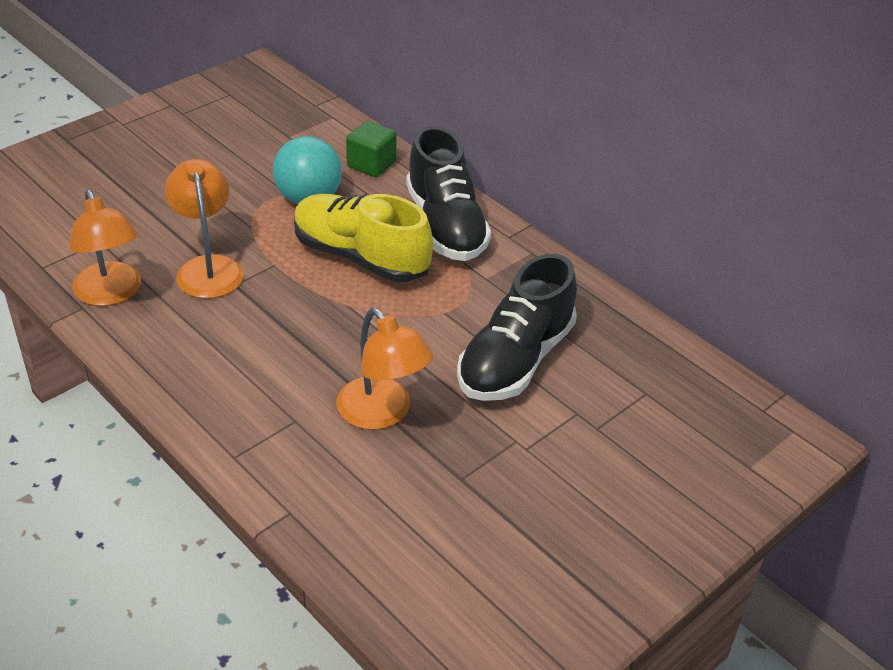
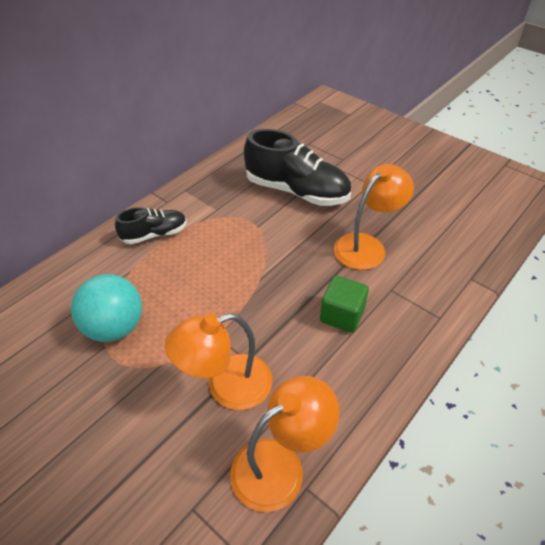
camera: 95 degrees left, 5 degrees up
yellow shoe [294,194,433,282] -> none
green cube [346,121,397,177] -> green cube moved to [320,276,369,333]
black shoe [406,126,491,261] -> black shoe [115,207,187,244], size x0.56

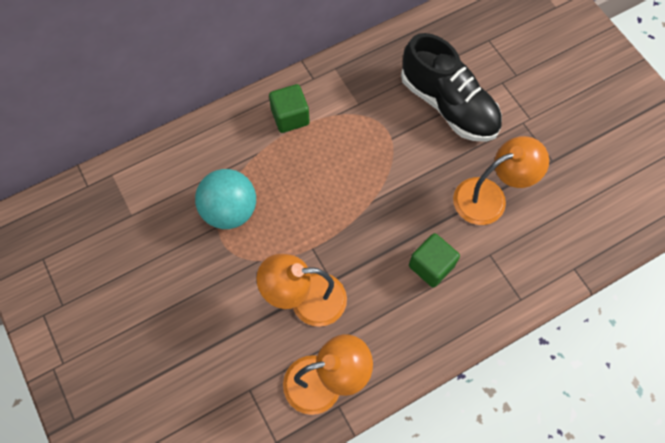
camera: 20 degrees right, 20 degrees up
black shoe [115,207,187,244] -> green cube [269,84,310,133]

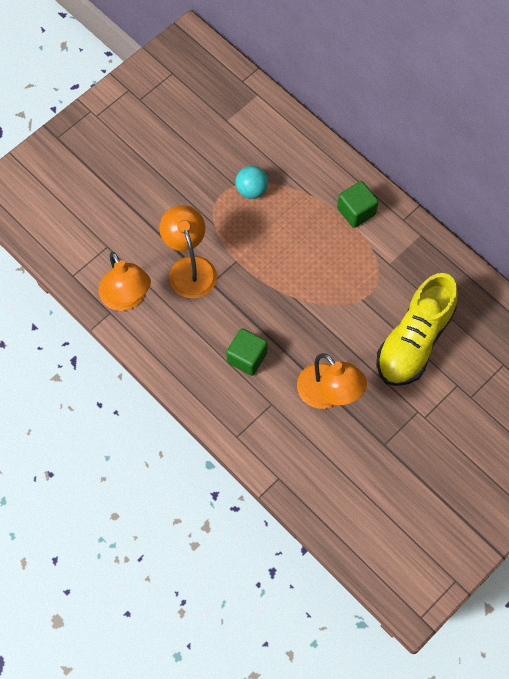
camera: 75 degrees right, 0 degrees up
turquoise ball [195,169,256,229] -> turquoise ball [235,166,268,199], size x0.64
black shoe [401,33,502,142] -> yellow shoe [377,273,458,386]

